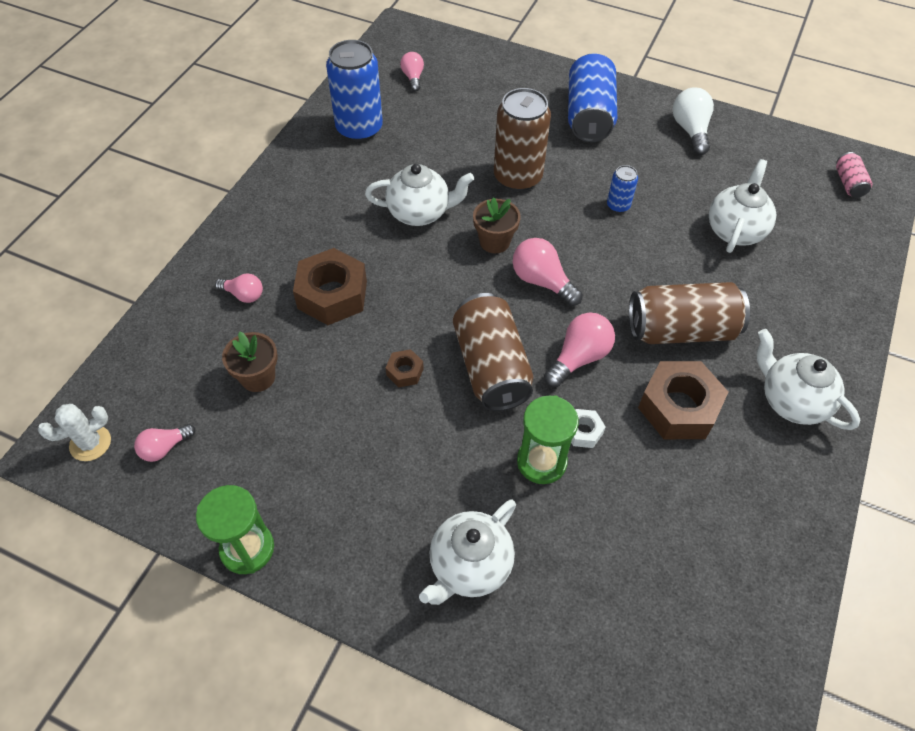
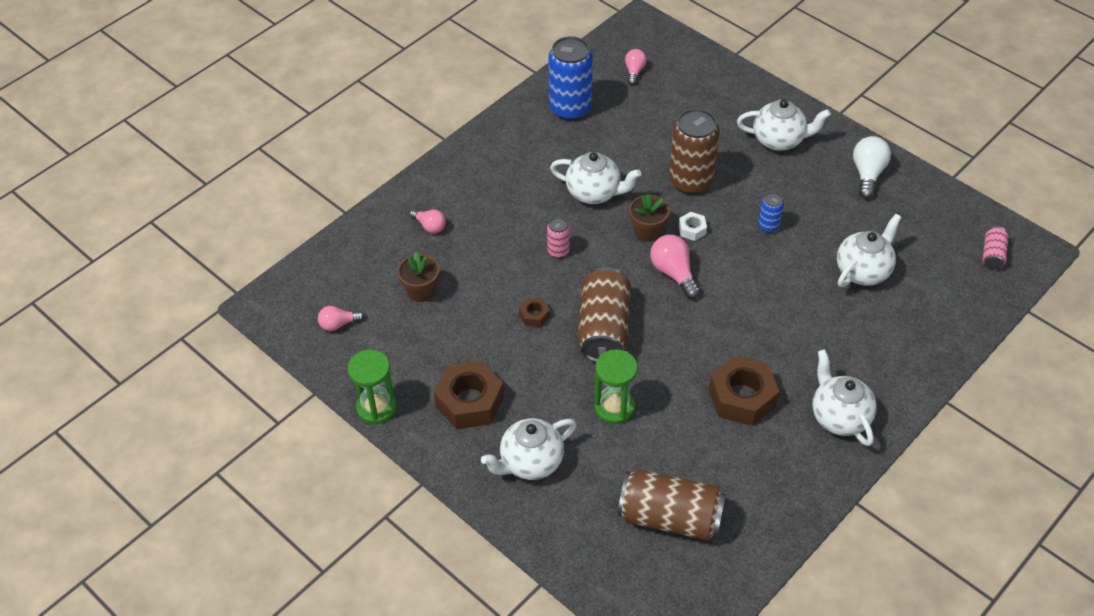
camera: 20 degrees right, 5 degrees down
white cactus [38,404,111,461] -> none
brown nut [293,248,367,325] -> brown nut moved to [434,361,504,429]
pink light bulb [544,312,615,387] -> none
blue can [568,53,617,142] -> white teapot [737,99,831,151]
white nut [571,409,606,448] -> white nut moved to [679,212,707,241]
brown can [629,282,750,344] -> brown can moved to [618,470,726,540]
none -> pink can [547,217,570,258]

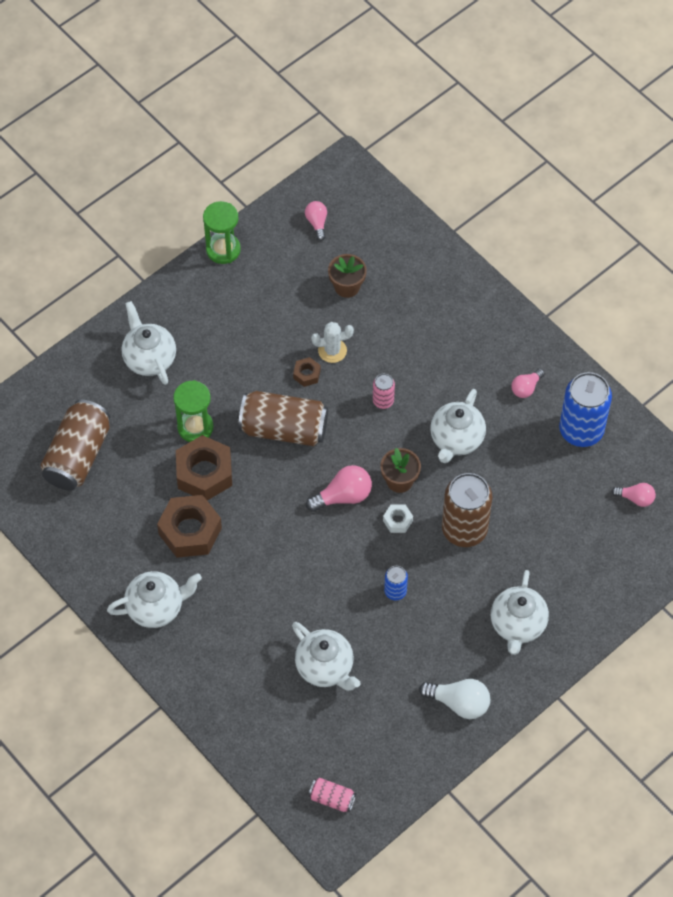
camera: 95 degrees right, 10 degrees up
pink light bulb [410,209,446,233] -> pink light bulb moved to [511,369,545,398]
brown nut [434,361,504,429] -> brown nut moved to [176,435,232,500]
none -> white cactus [311,322,354,363]

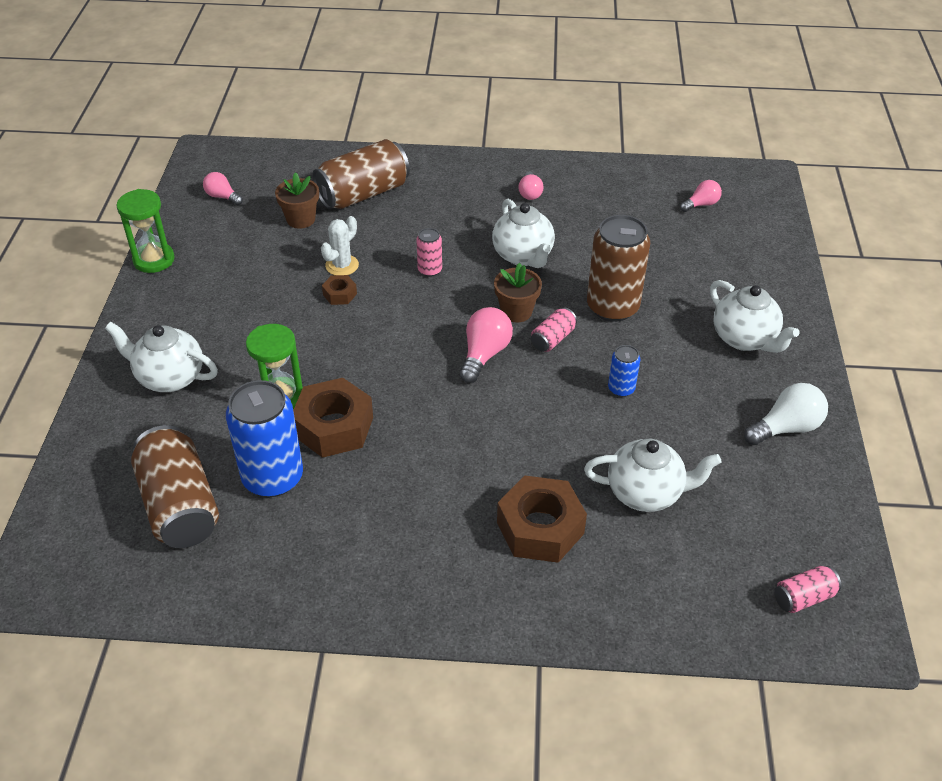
camera: 45 degrees left, 15 degrees down
white teapot [107,571,202,628] -> none
brown nut [157,495,222,558] -> brown nut moved to [497,476,587,563]
brown can [238,391,328,446] -> brown can moved to [312,139,410,209]
white nut [383,504,413,533] -> pink can [531,308,577,352]
blue can [559,372,612,447] -> blue can moved to [226,380,303,497]

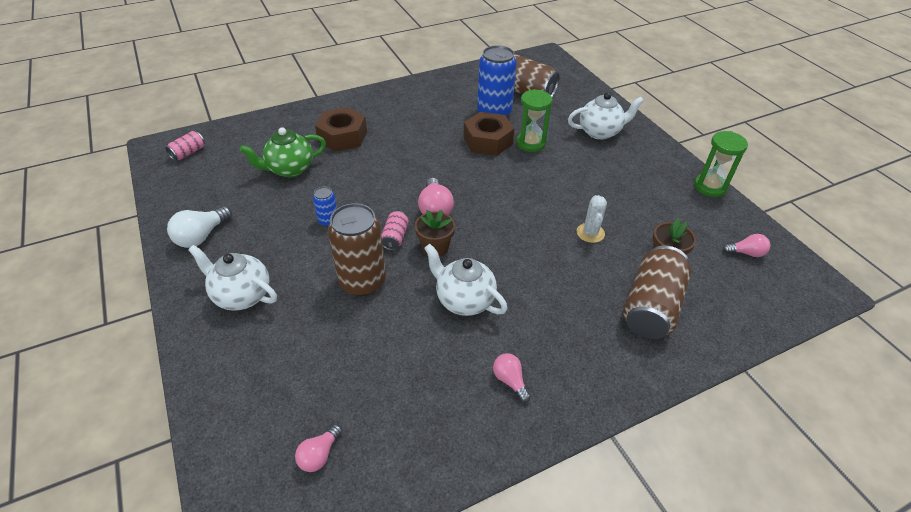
camera: 150 degrees right, 0 degrees up
brown nut [322,275,357,305] -> none
pink can [416,228,442,277] -> none
white teapot [584,439,721,512] -> green teapot [239,127,326,177]

